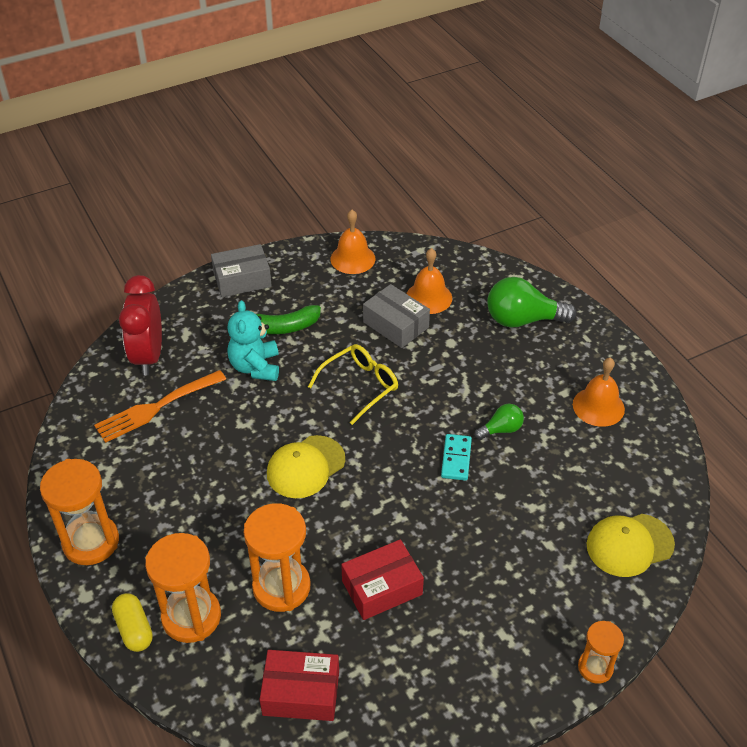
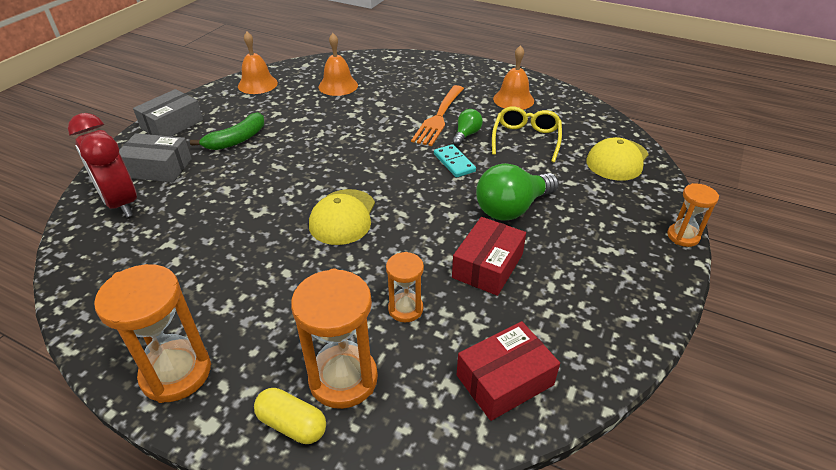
camera: 35 degrees left, 5 degrees down
orange fork [94,370,226,443] -> orange fork moved to [411,85,464,146]
turquoise teddy bear [227,300,279,381] -> none
orange hourglass [243,503,311,612] -> orange hourglass [386,252,424,322], size x0.57
yellow glasses [308,344,398,425] -> yellow glasses moved to [492,107,562,162]
grey box [363,284,430,348] -> grey box moved to [119,133,192,182]
green light bulb [487,277,576,327] -> green light bulb moved to [476,163,559,221]

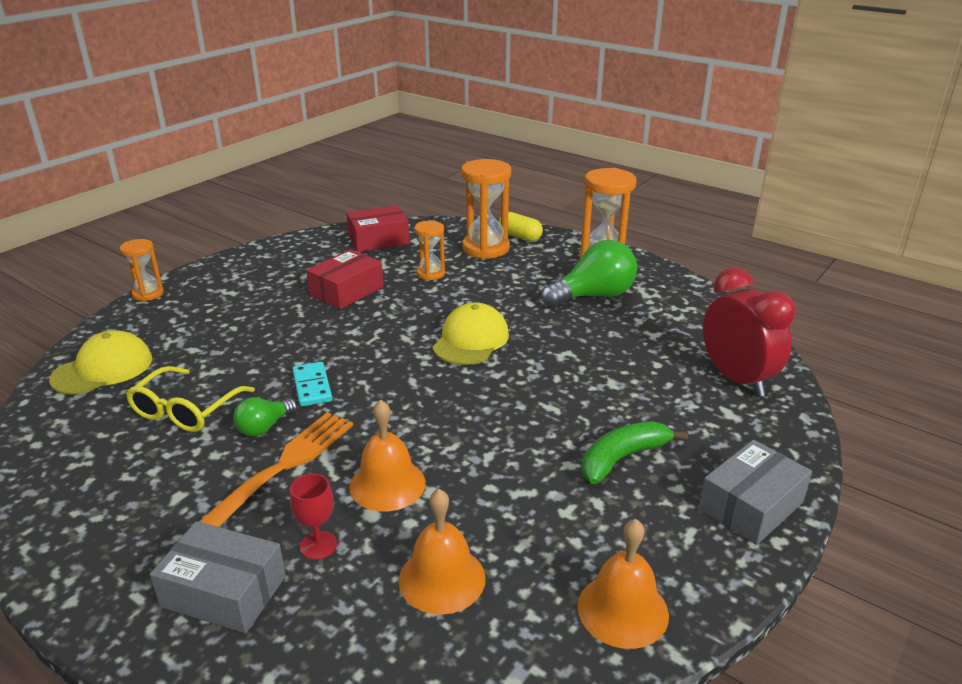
camera: 170 degrees left, 10 degrees down
grey box [119,133,192,182] -> grey box moved to [150,521,286,633]
green light bulb [476,163,559,221] -> green light bulb moved to [541,240,637,307]
orange bell [493,45,534,110] -> orange bell moved to [349,400,426,512]
none -> red goblet [290,474,337,560]

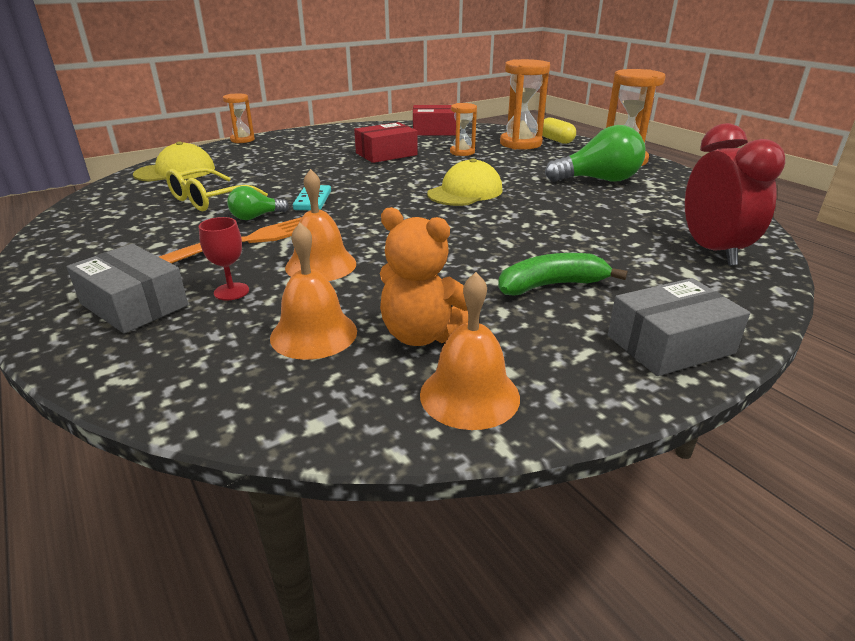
camera: 20 degrees right, 0 degrees up
none -> orange teddy bear [380,207,468,346]

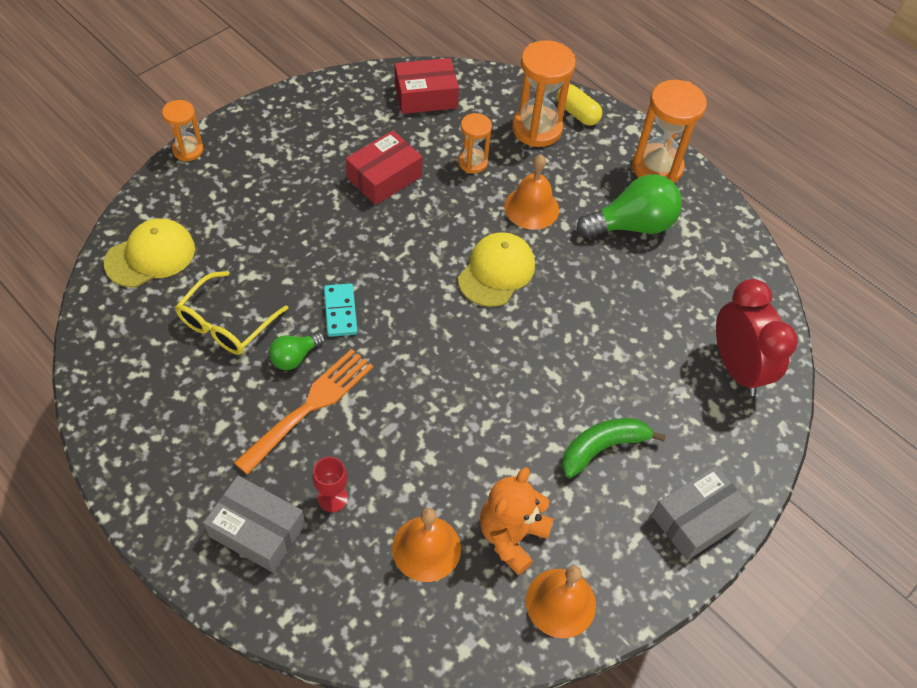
camera: 15 degrees left, 25 degrees up
orange bell [285,169,356,281] -> orange bell moved to [504,155,559,230]
orange teddy bear [380,207,468,346] -> orange teddy bear turned 105 degrees clockwise [480,467,554,575]

